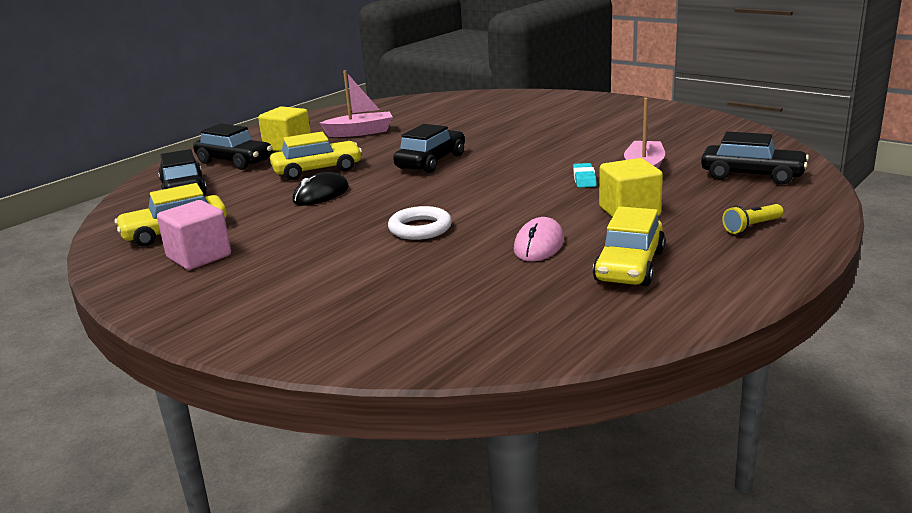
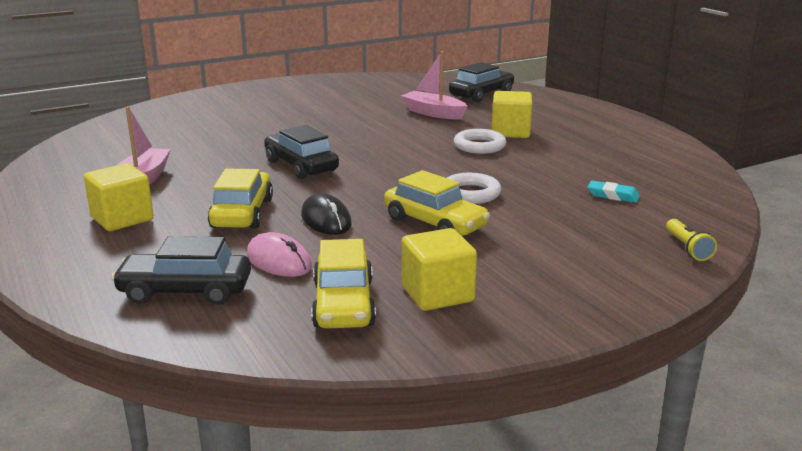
camera: 70 degrees left, 0 degrees up
pink cube [157,200,231,270] -> yellow cube [402,228,477,311]
black car [193,123,273,170] -> none
pink mouse [514,217,564,261] -> pink mouse moved to [247,232,312,277]
turquoise eraser [573,163,597,188] -> turquoise eraser moved to [588,181,640,203]
yellow car [593,206,665,286] -> yellow car moved to [384,170,490,236]
yellow flashlight [722,204,784,234] -> yellow flashlight moved to [666,219,717,261]
none -> white ring [454,129,506,154]

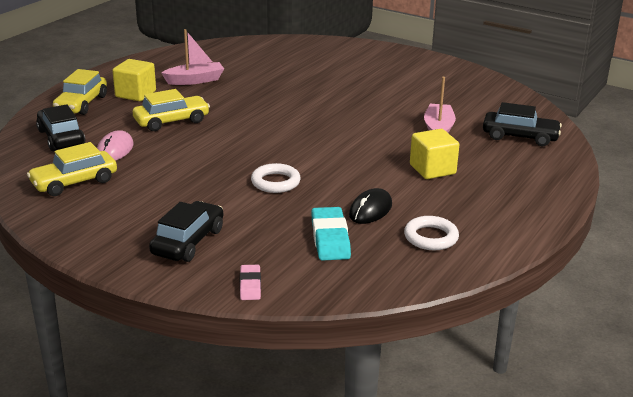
camera: 60 degrees right, 5 degrees up
black car [264,125,339,179] -> black car moved to [149,201,223,262]
black mouse [301,193,352,235] -> black mouse moved to [349,188,392,224]
yellow car [384,170,490,236] -> yellow car moved to [53,69,107,115]
yellow cube [402,228,477,311] -> none
white ring [454,129,506,154] -> white ring moved to [404,216,459,250]
turquoise eraser [588,181,640,203] -> turquoise eraser [311,207,351,260], size x1.72
yellow flashlight [666,219,717,261] -> pink eraser [240,265,261,300]

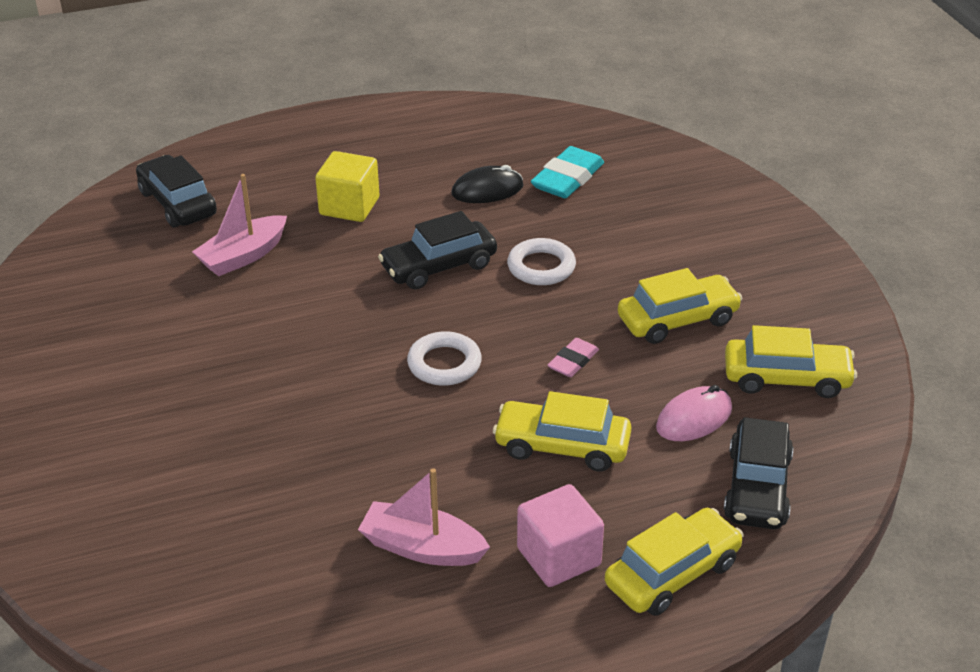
camera: 140 degrees left, 10 degrees up
yellow cube [112,59,156,101] -> pink cube [517,484,604,587]
black car [149,201,223,262] -> black car moved to [378,211,497,289]
pink eraser [240,265,261,300] -> pink eraser moved to [547,338,599,377]
white ring [404,216,459,250] -> white ring moved to [407,331,482,386]
none -> yellow car [618,268,743,344]

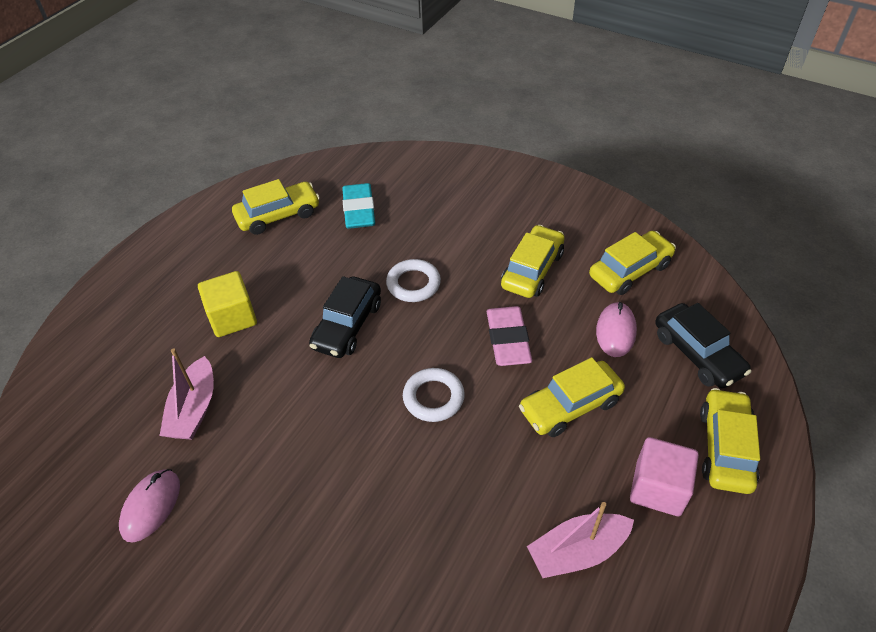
camera: 40 degrees left, 10 degrees up
black car [136,155,217,227] -> none
black mouse [451,165,523,203] -> none
pink eraser [547,338,599,377] -> pink eraser [487,306,532,366], size x1.72
none -> pink mouse [119,469,180,542]
none -> yellow car [232,179,320,235]

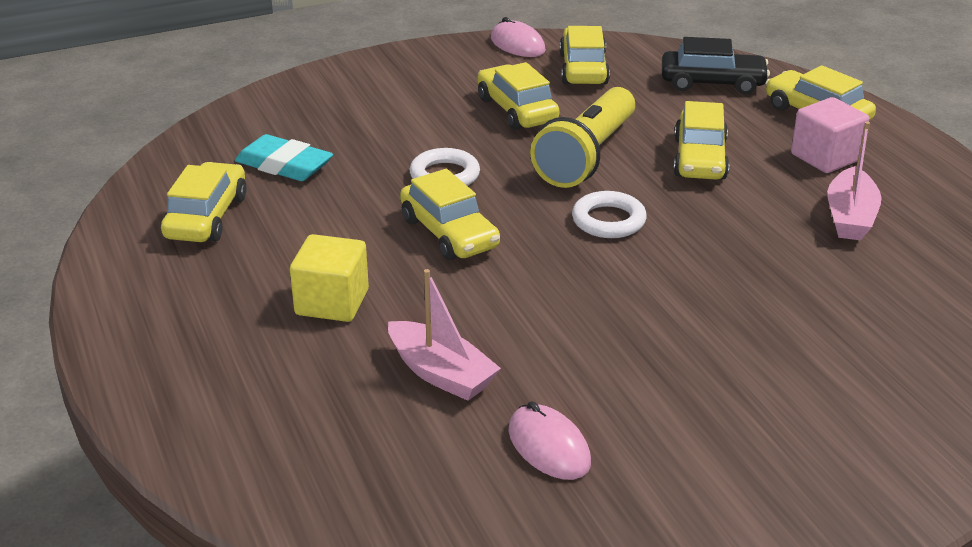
camera: 55 degrees left, 15 degrees down
black car [309,276,381,358] -> yellow car [400,169,500,260]
pink eraser [487,306,532,366] -> yellow flashlight [530,87,635,188]
pink mouse [596,302,637,357] -> pink mouse moved to [491,17,546,57]

